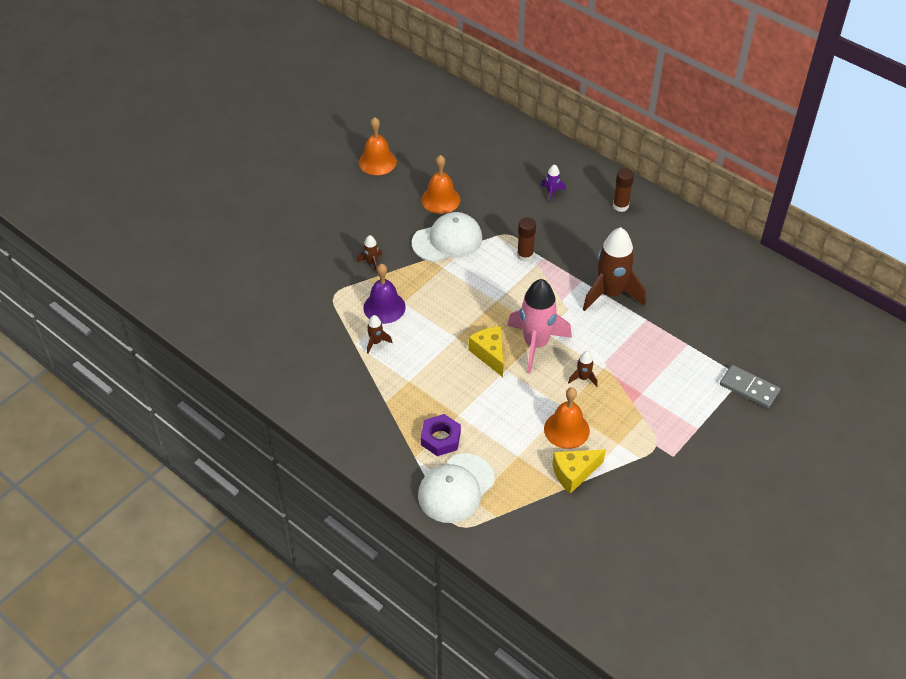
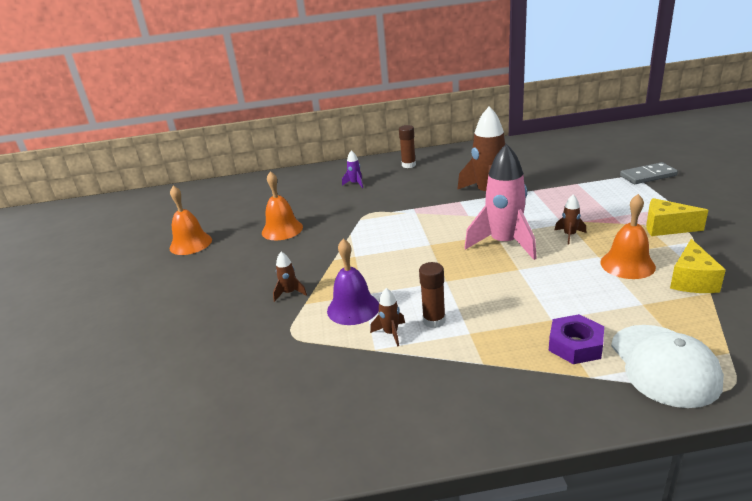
camera: 45 degrees left, 20 degrees down
white cap [412,212,482,262] -> none
yellow cheese [469,326,504,377] -> yellow cheese moved to [646,198,708,236]
brown glue stick [517,218,536,262] -> brown glue stick moved to [419,262,446,328]

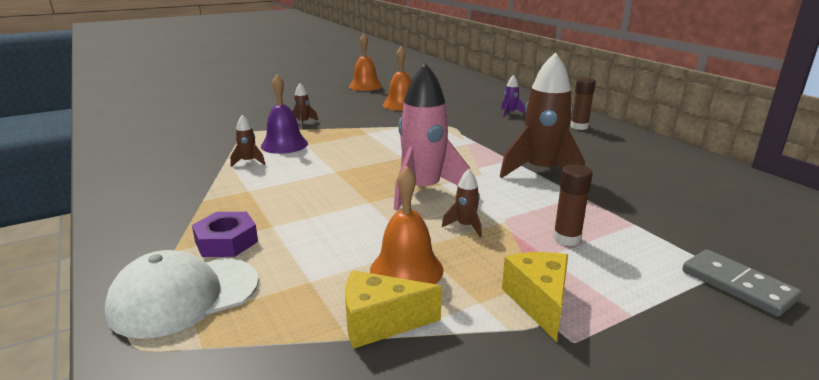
camera: 65 degrees right, 5 degrees down
brown glue stick [419,262,446,328] -> brown glue stick moved to [553,164,593,246]

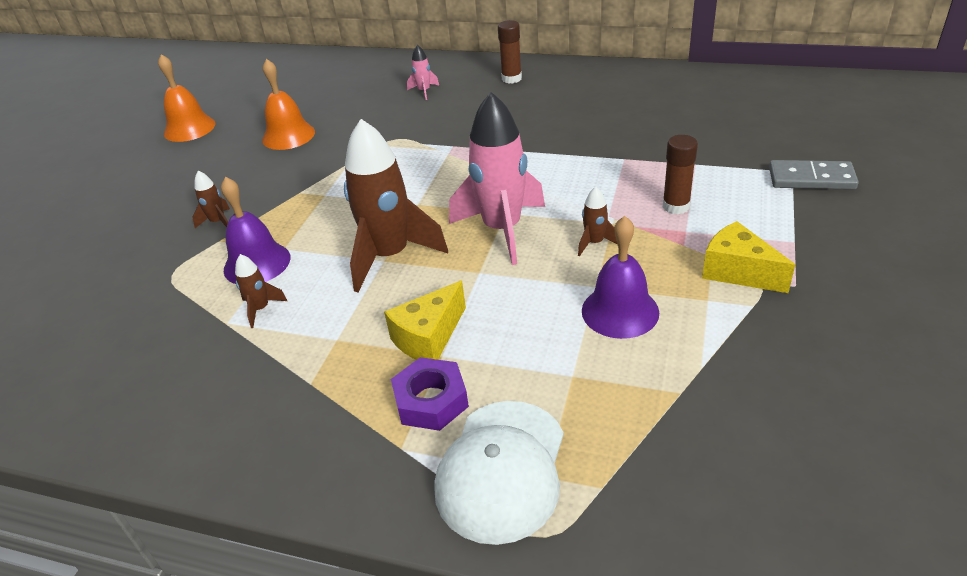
camera: 40 degrees left, 15 degrees up
yellow cheese [345,270,442,349] -> yellow cheese moved to [384,281,466,360]
orange bell [370,166,444,284] -> purple bell [582,216,659,339]
brown rocket [500,52,585,178] -> brown rocket moved to [344,119,448,292]
purple rocket [501,75,525,117] -> pink rocket [407,45,439,100]

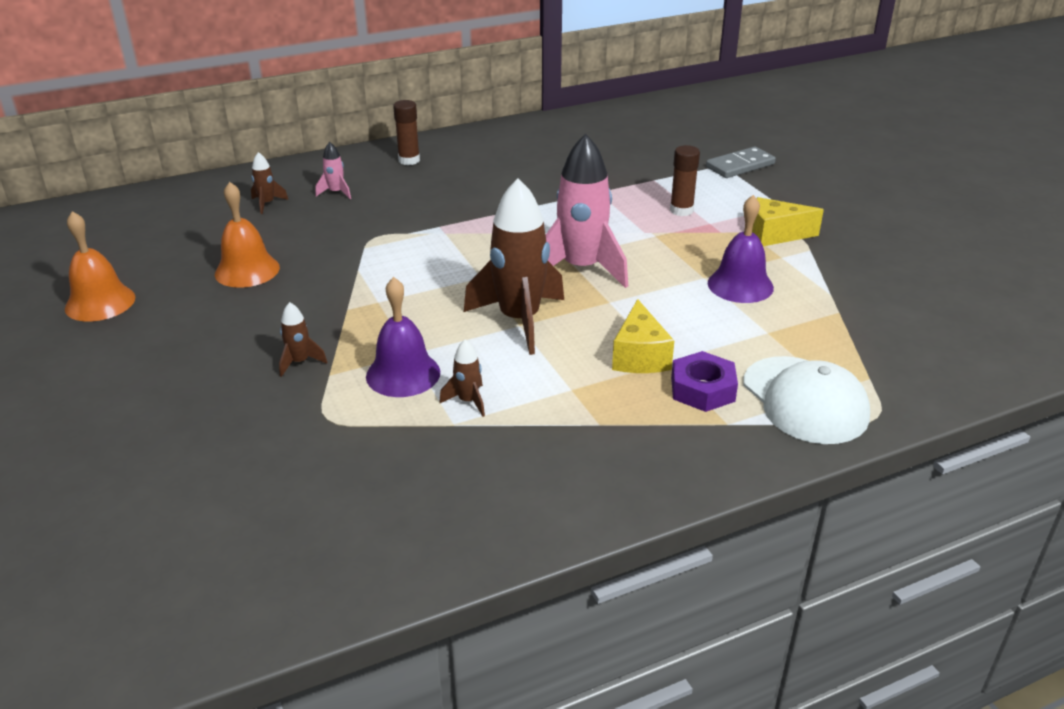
camera: 45 degrees left, 5 degrees down
brown rocket [578,187,617,256] -> brown rocket moved to [251,152,288,214]

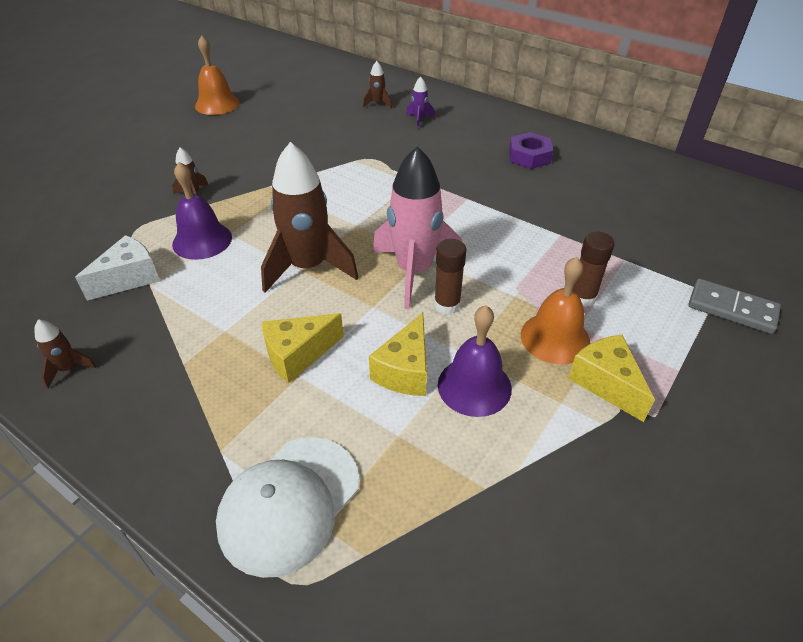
camera: 60 degrees right, 10 degrees up
orange bell [215,182,280,288] -> orange bell moved to [521,257,590,364]
pink rocket [315,142,351,199] -> purple rocket [406,76,436,129]
brown glue stick [393,100,420,165] -> brown glue stick moved to [434,239,467,314]
brown rocket [439,340,485,417] -> brown rocket moved to [34,319,97,389]
purple nut [671,351,738,412] -> purple nut moved to [509,132,553,169]
none -> white cheese [75,235,160,301]
none -> yellow cheese [369,312,427,396]

